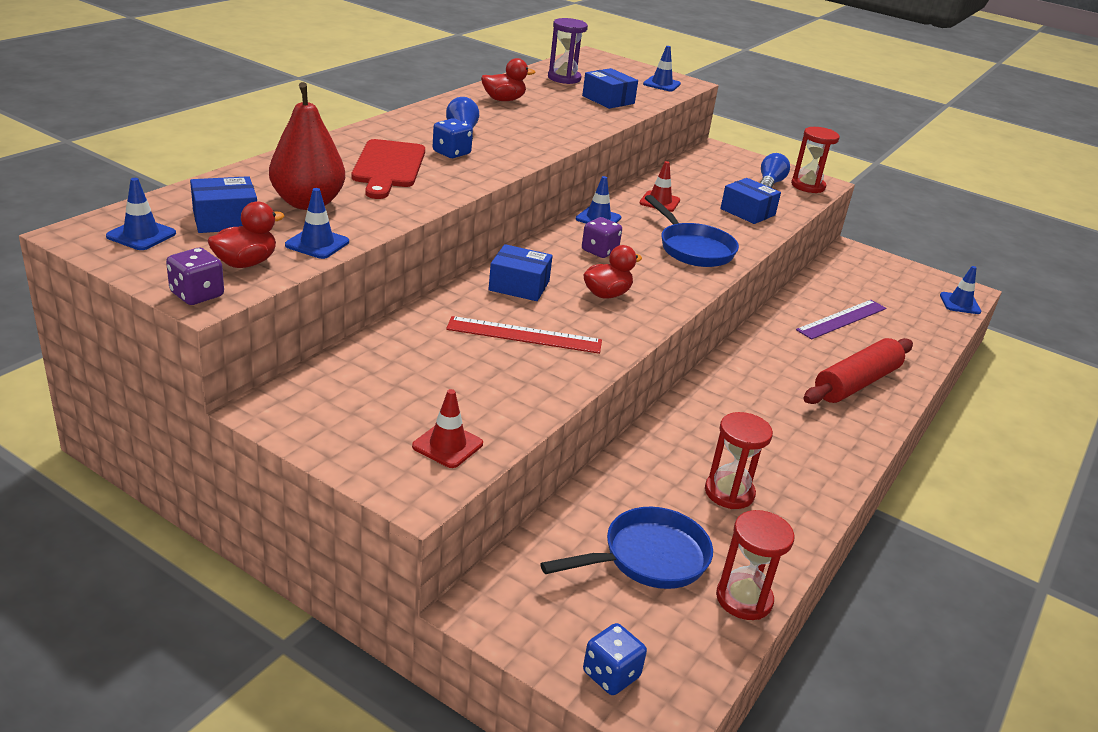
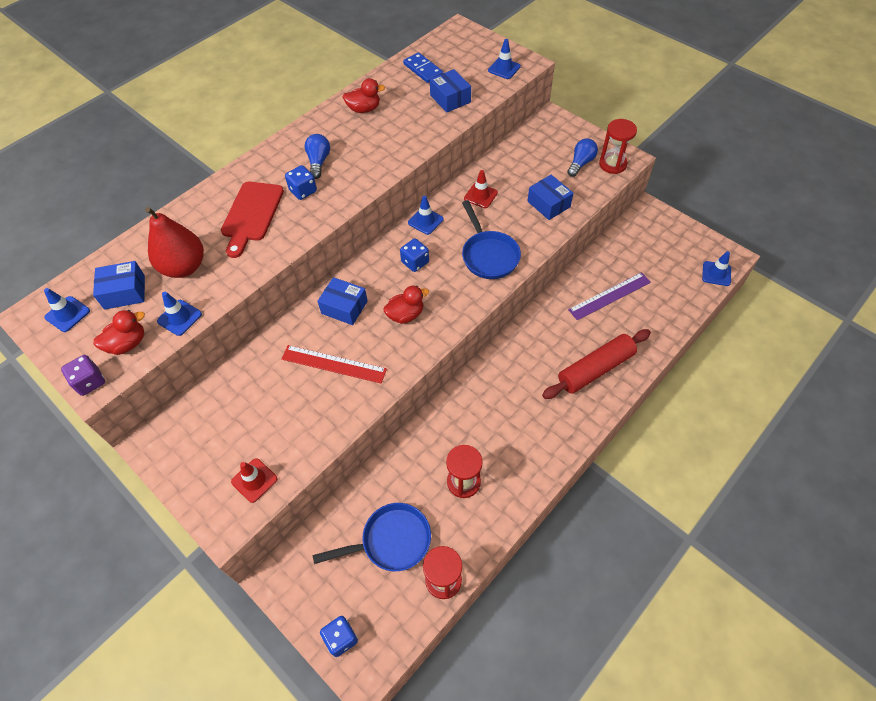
camera: 15 degrees right, 25 degrees up
purple hourglass [548,18,588,84] -> blue domino [403,53,443,83]
purple dice [582,217,622,258] -> blue dice [400,238,429,272]

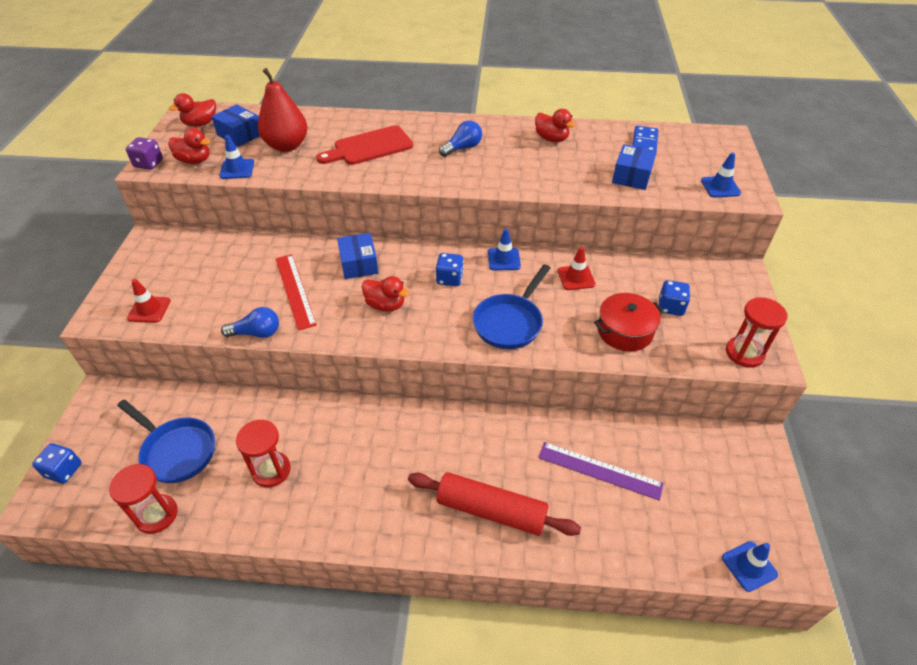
camera: 50 degrees right, 10 degrees down
blue traffic cone [44,288,90,332] -> red duck [169,93,216,127]
blue dice [285,165,317,200] -> blue dice moved to [659,280,690,316]
blue box [528,175,574,220] -> red pot [594,293,664,352]
blue light bulb [567,138,598,177] -> blue light bulb moved to [221,307,279,338]

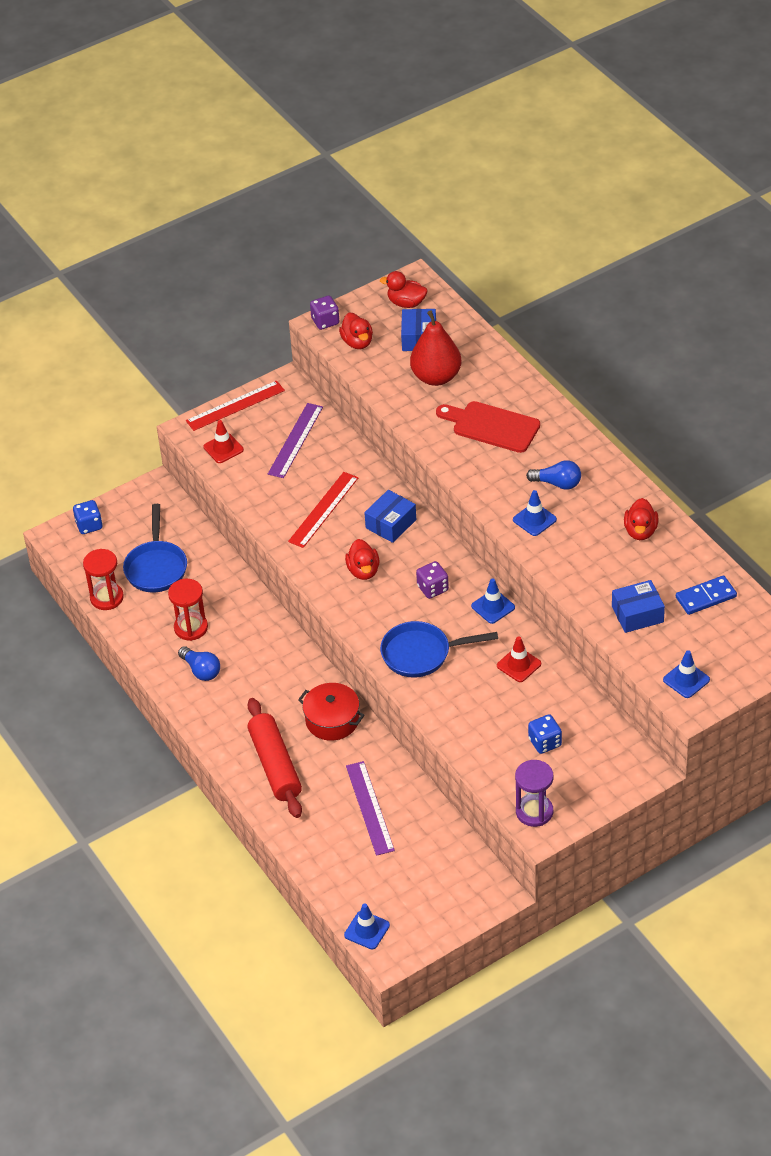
camera: 55 degrees right, 0 degrees up
blue traffic cone [219,135,254,179] -> blue traffic cone moved to [513,490,557,536]
blue light bulb [221,307,279,338] -> blue light bulb moved to [178,646,220,681]
blue dice [436,253,464,286] -> purple dice [416,561,449,599]
red pot [594,293,664,352] -> red pot moved to [298,683,365,741]
red hourglass [726,297,788,368] -> purple hourglass [515,760,554,827]
none -> red ruler [186,381,285,431]
none -> purple ruler [268,403,323,478]

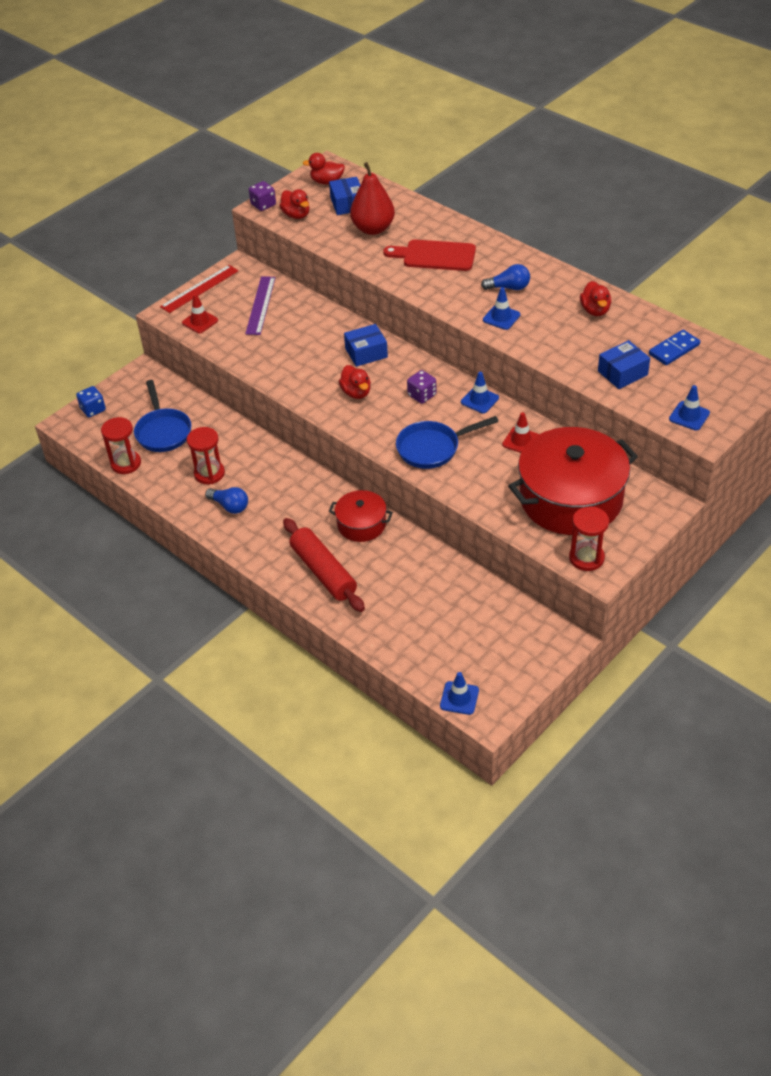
camera: 15 degrees left, 0 degrees up
red ruler [288,472,359,548] -> none
purple ruler [346,761,395,856] -> none
blue box [364,490,416,543] -> blue box turned 45 degrees clockwise [344,324,388,367]
purple hourglass [515,760,554,827] -> red hourglass [569,507,609,571]
blue dice [528,714,562,754] -> red pot [508,427,638,535]

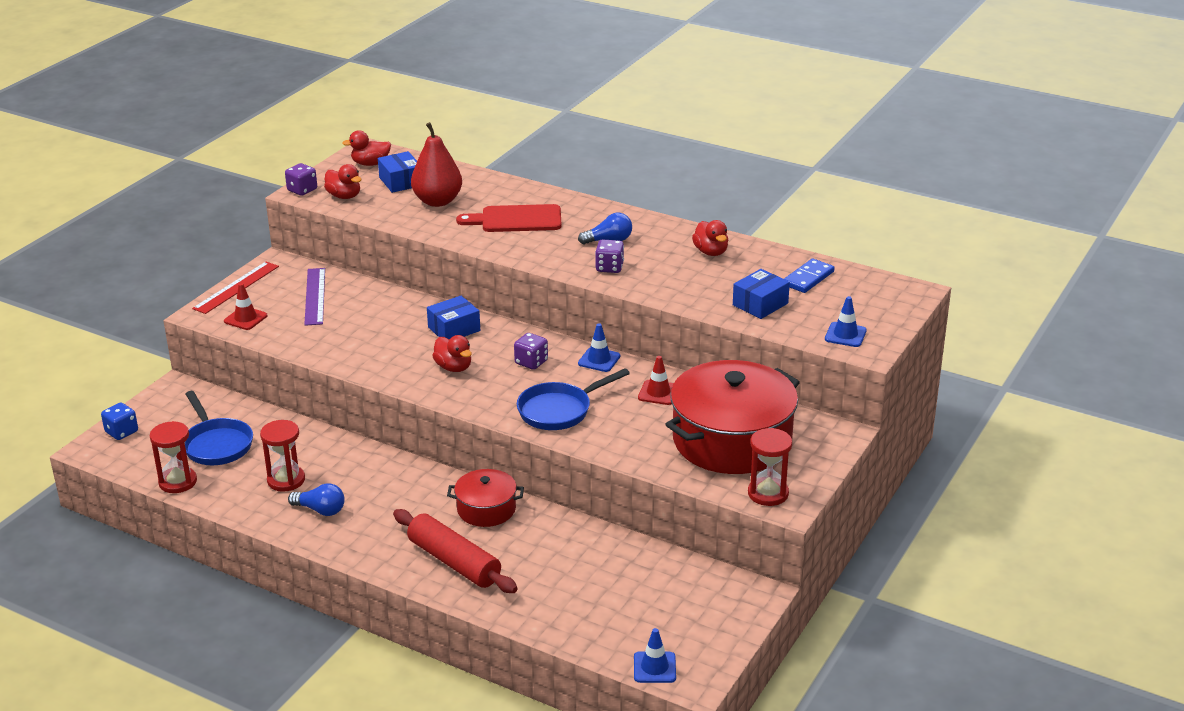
camera: 15 degrees left, 15 degrees down
blue traffic cone [483,287,520,330] -> purple dice [595,239,624,273]

